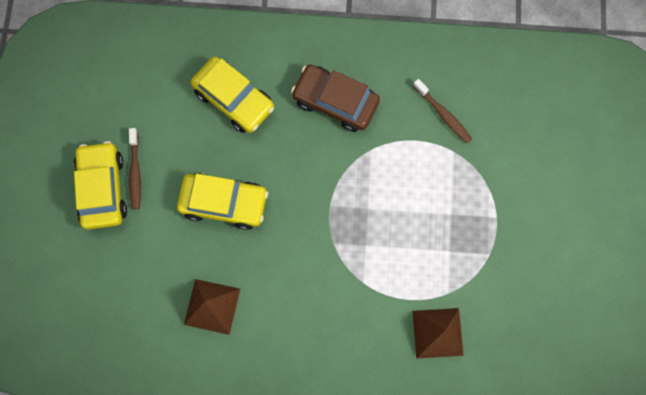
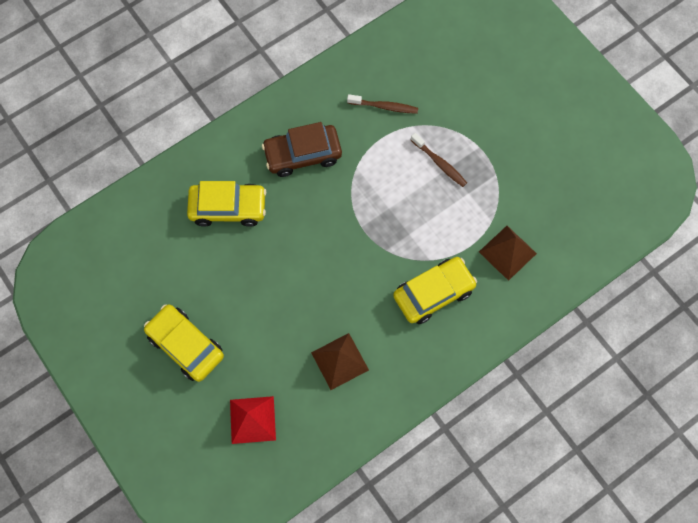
camera: 40 degrees left, 5 degrees down
brown toothbrush [129,128,141,209] -> brown toothbrush moved to [411,133,467,187]
yellow car [177,173,268,230] -> yellow car moved to [393,257,477,324]
none -> red pyramid [230,396,276,444]

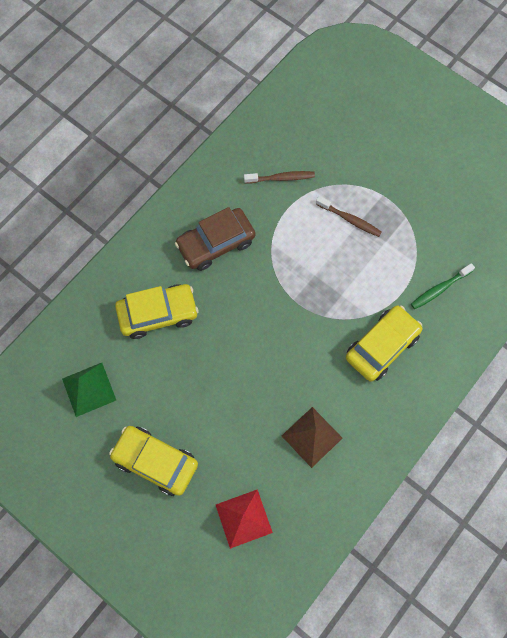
camera: 15 degrees left, 0 degrees up
brown pyramid [479,226,537,281] -> green toothbrush [411,263,475,309]
none -> green pyramid [62,363,116,417]

